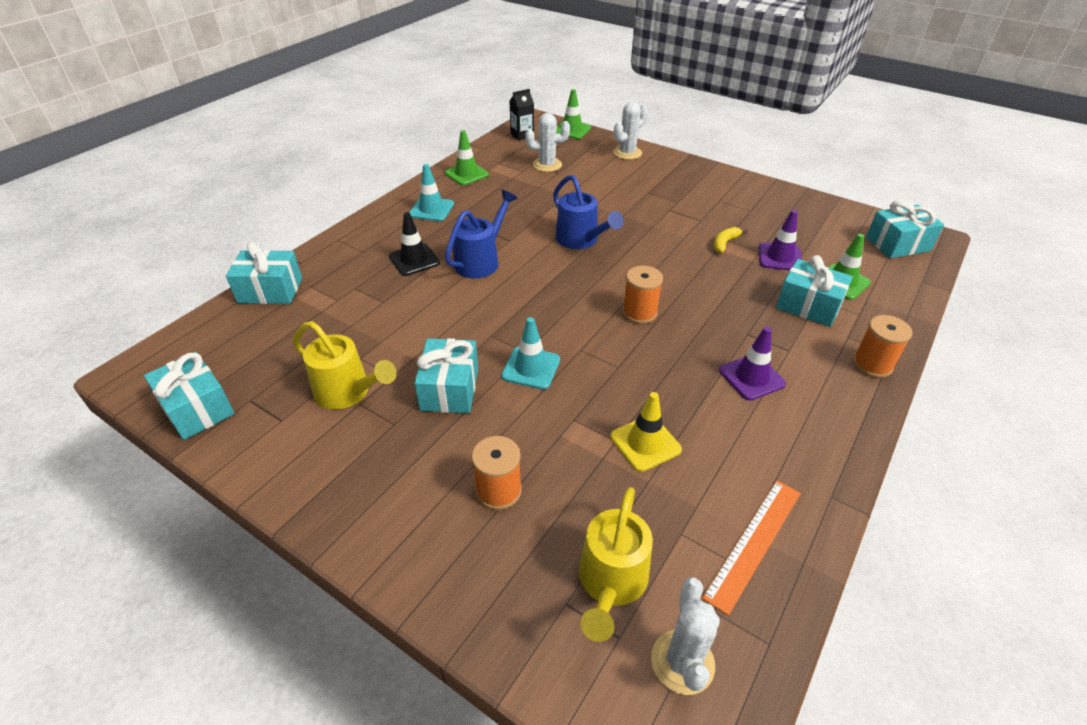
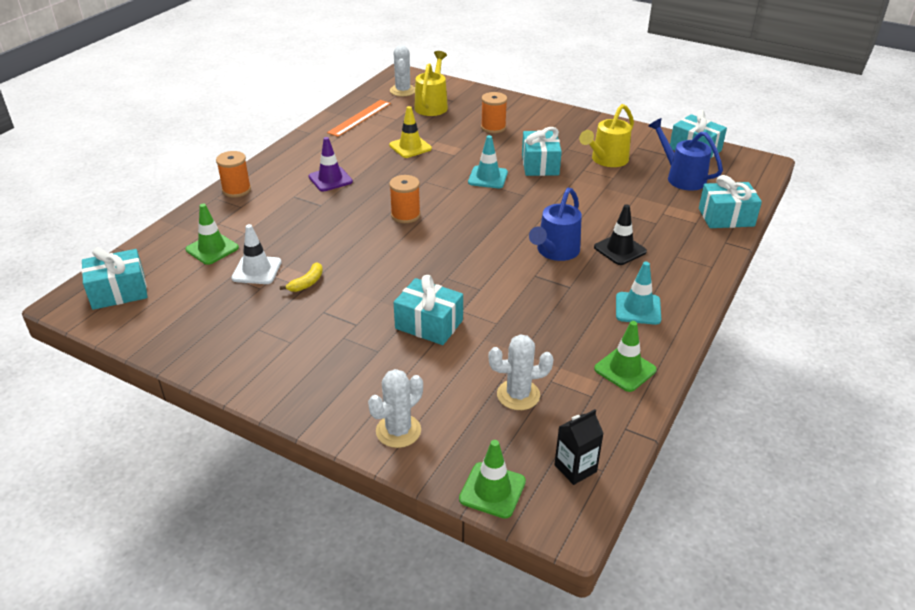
camera: 175 degrees right, 5 degrees down
yellow watering can [293,321,397,409] -> yellow watering can turned 75 degrees counterclockwise [579,104,634,167]
blue watering can [553,175,624,249] -> blue watering can moved to [648,118,723,191]
purple traffic cone [759,210,802,271] -> white traffic cone [232,224,282,284]
turquoise gift [776,255,853,327] -> turquoise gift moved to [394,275,463,345]

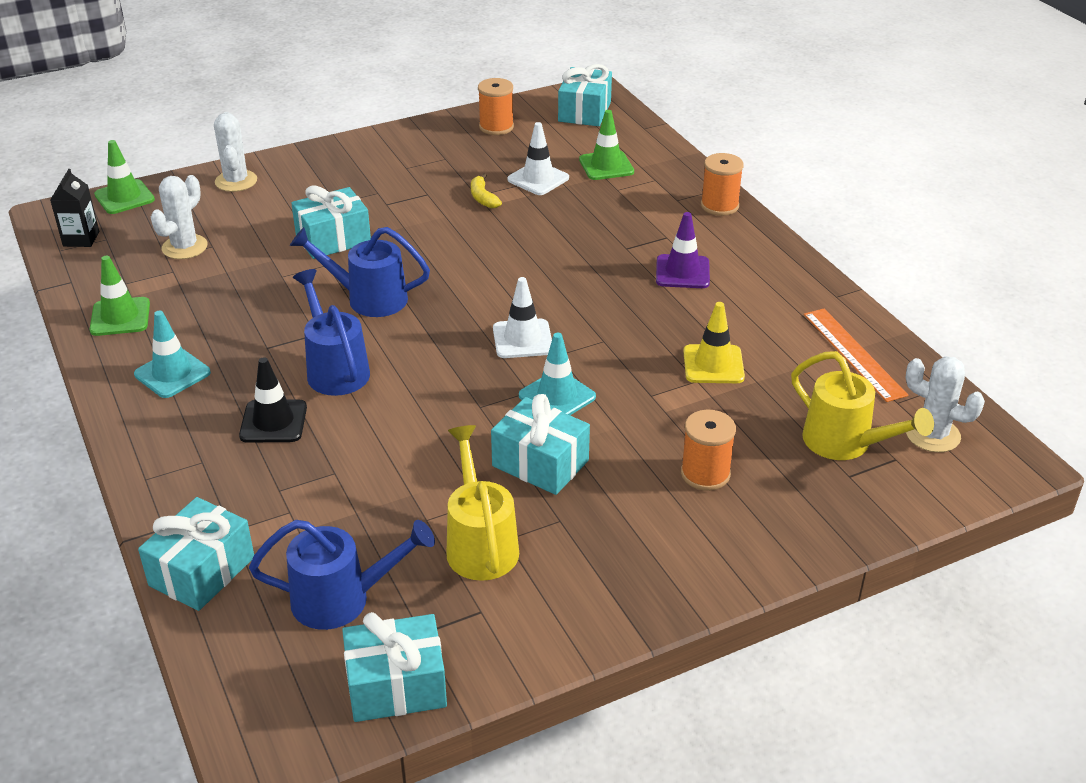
camera: 125 degrees right, 0 degrees up
orange spool [389,175,421,223] -> orange spool moved to [478,78,514,135]
none -> blue watering can [290,227,430,317]
none -> white traffic cone [493,277,552,358]

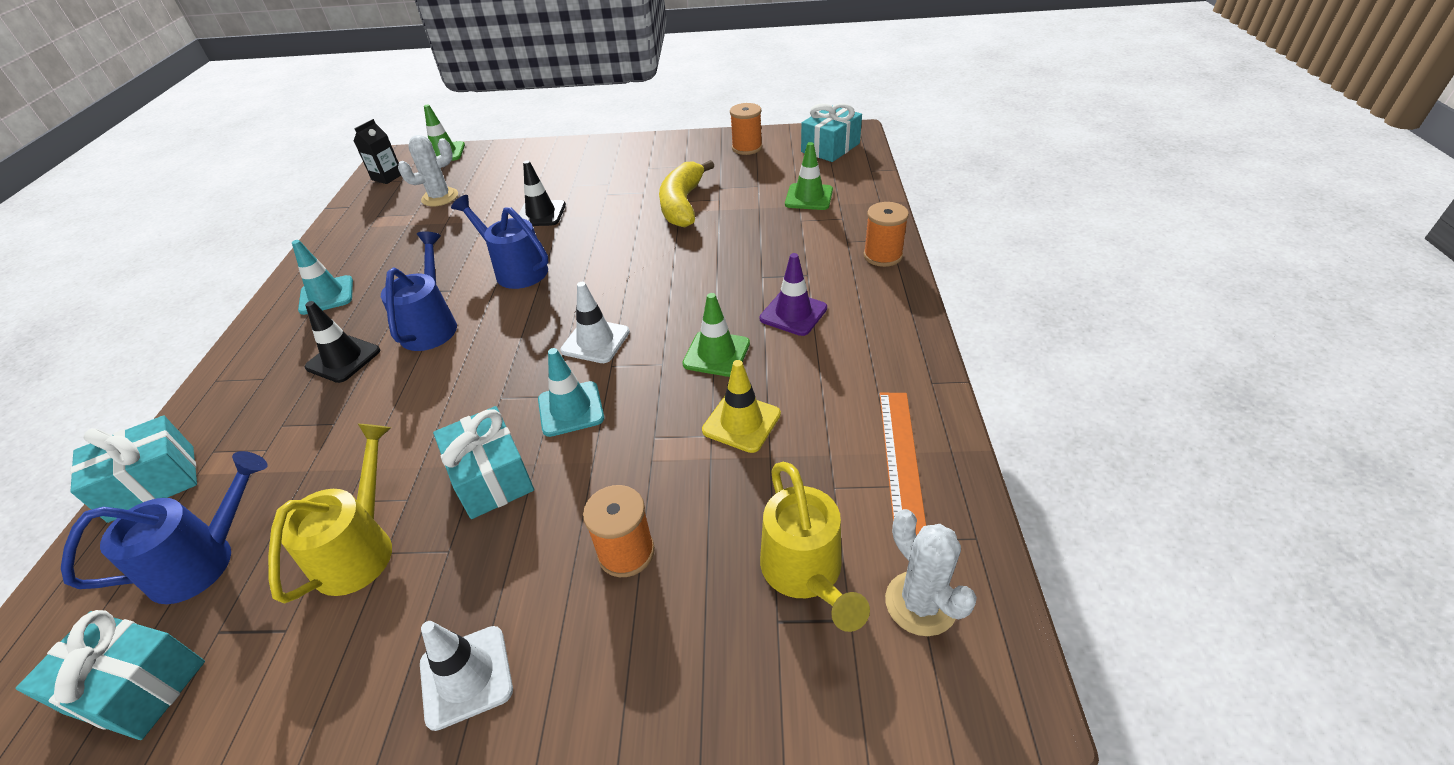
camera: 30 degrees right, 5 degrees up
green traffic cone [90,256,150,336] -> green traffic cone moved to [682,293,750,377]
white cactus [214,112,257,192] -> none
blue watering can [249,520,435,630] -> blue watering can turned 60 degrees counterclockwise [61,451,268,604]
turquoise gift [291,185,371,259] -> black traffic cone [519,160,566,226]
yellow banana [471,173,502,208] -> yellow banana [659,160,715,227], size x2.12
white traffic cone [507,122,569,195] -> white traffic cone moved to [420,621,513,731]

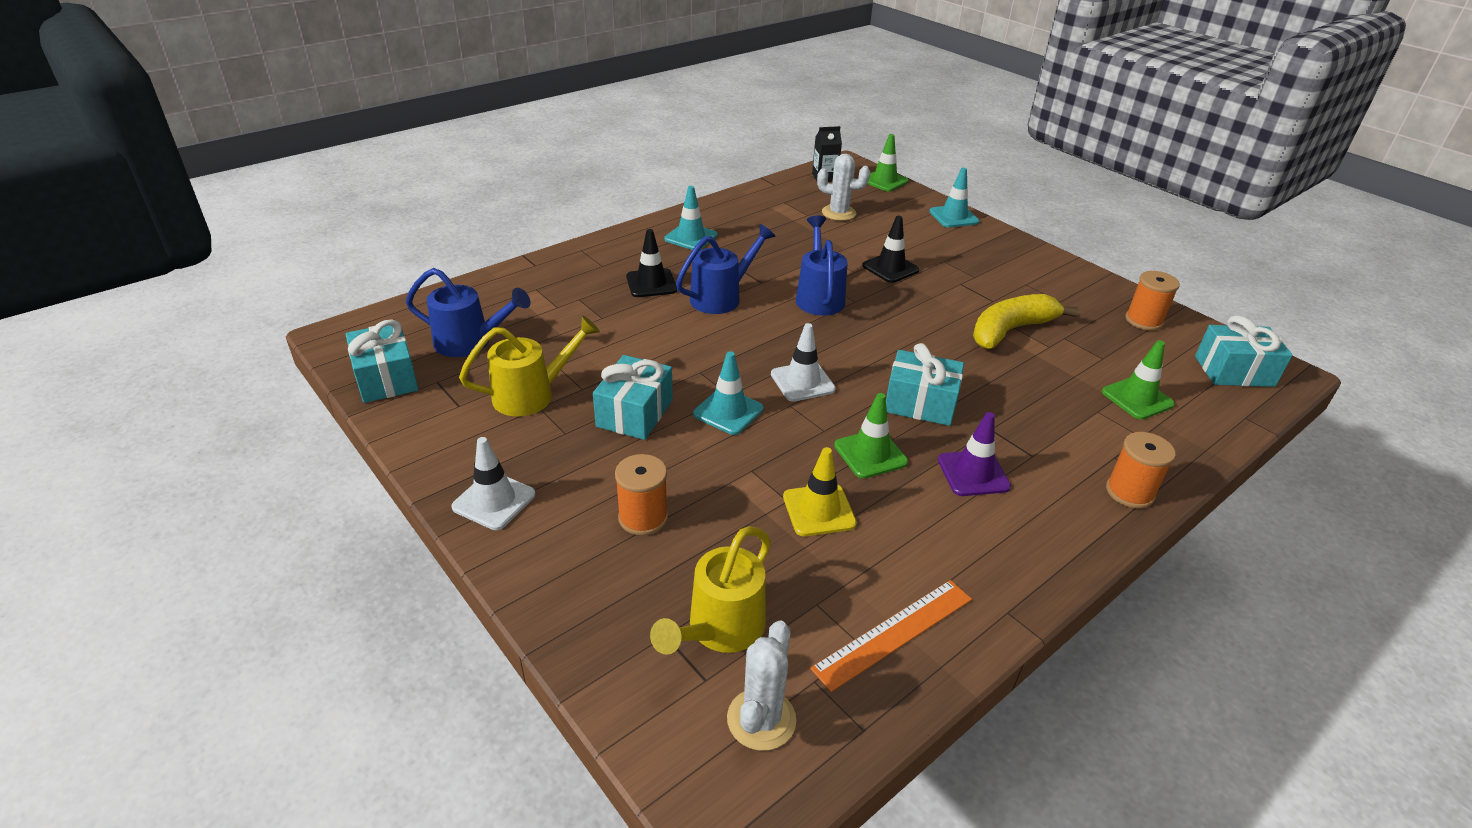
camera: 45 degrees right, 5 degrees down
turquoise gift [70,415,197,523] -> turquoise gift moved to [886,343,964,426]
none -> turquoise traffic cone [929,168,979,227]

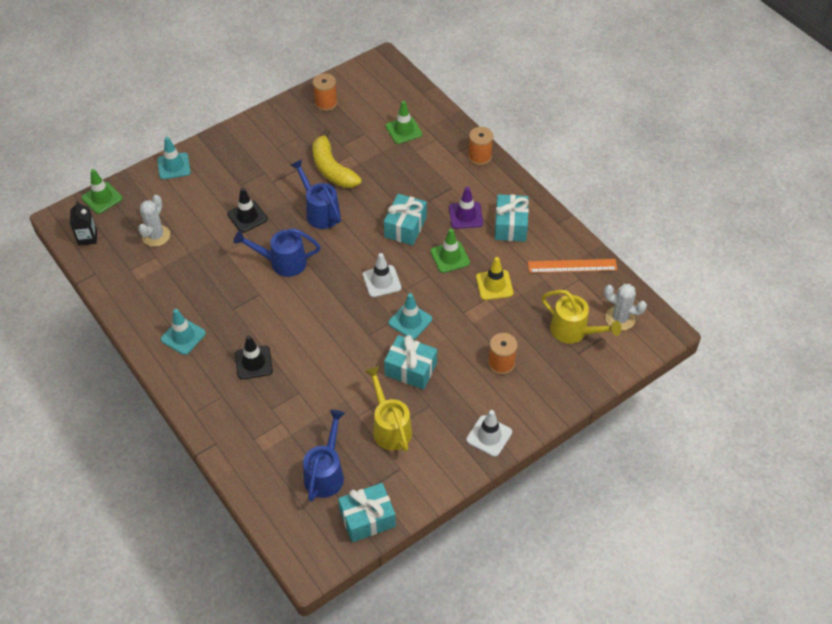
camera: 85 degrees left, 15 degrees up
blue watering can [676,224,776,314] -> blue watering can moved to [291,159,341,229]
orange ruler [810,580,972,692] -> orange ruler turned 60 degrees counterclockwise [528,259,617,273]
turquoise gift [1195,315,1293,387] -> turquoise gift moved to [495,194,529,242]

